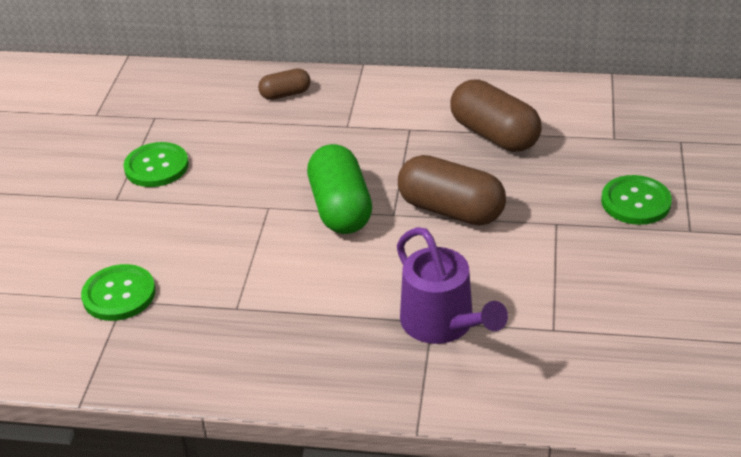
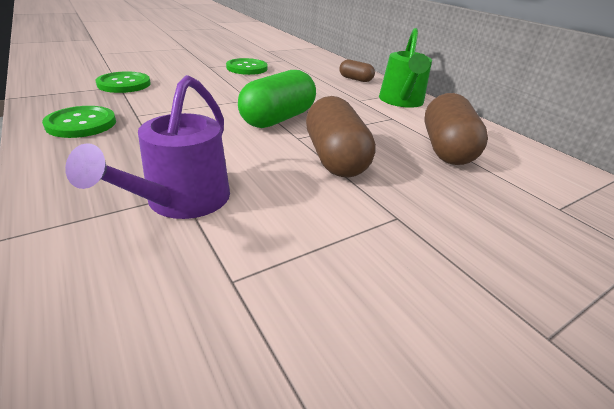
camera: 45 degrees right, 5 degrees down
green button [601,175,672,225] -> green button moved to [42,106,116,138]
none -> green watering can [379,28,432,108]

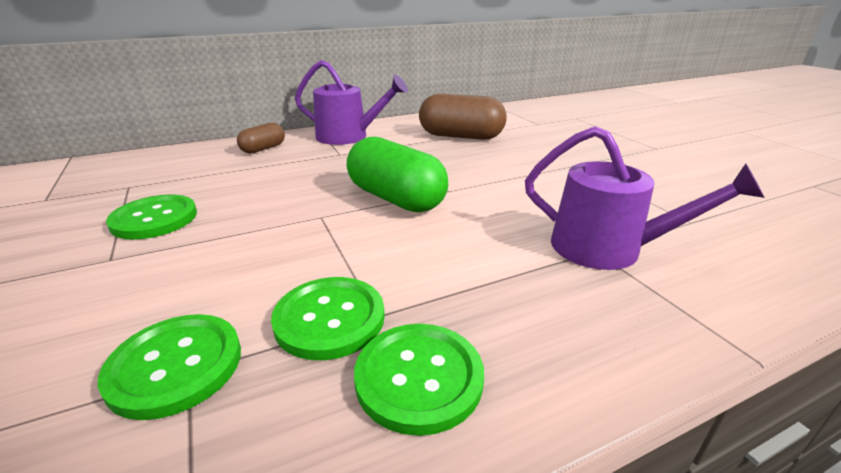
camera: 80 degrees left, 5 degrees down
brown capsule [306,96,376,178] -> none
green watering can [379,28,432,108] -> purple watering can [295,60,408,145]
none -> green button [271,277,385,360]

